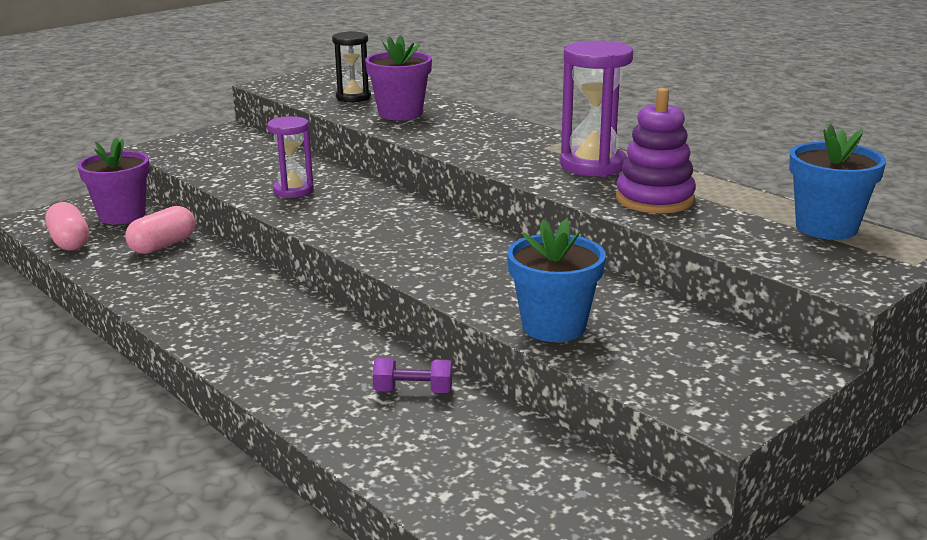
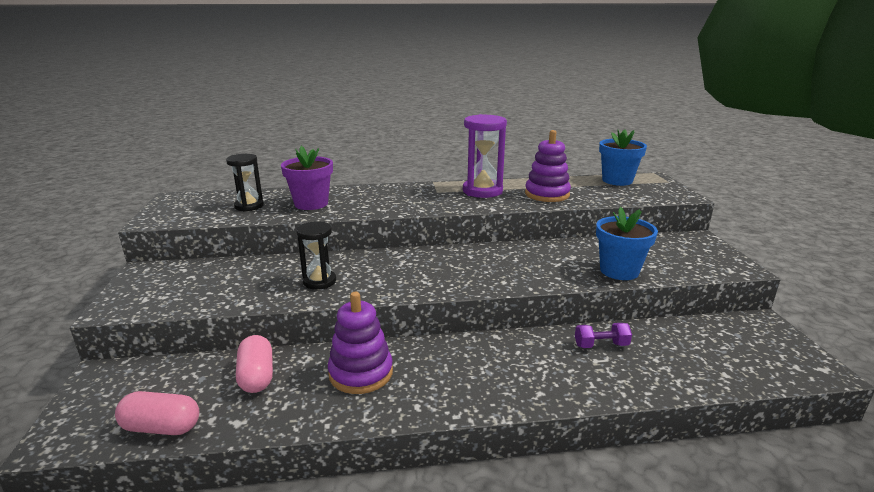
camera: 55 degrees left, 0 degrees up
purple flower pot [77,138,150,224] -> none
purple hourglass [267,116,314,198] -> black hourglass [297,221,336,290]
purple dumbbell [373,358,452,393] -> purple dumbbell turned 45 degrees clockwise [575,323,632,348]
none -> purple stacking toy [328,292,393,394]

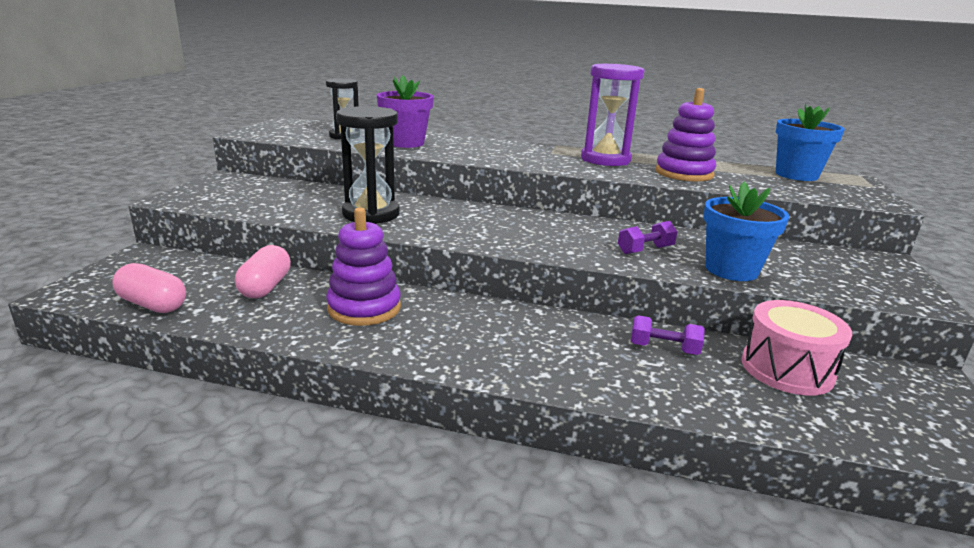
camera: 20 degrees right, 0 degrees up
black hourglass [297,221,336,290] -> black hourglass [336,106,400,224], size x1.54
none -> purple dumbbell [618,221,678,254]
none -> pink drum [741,300,852,396]

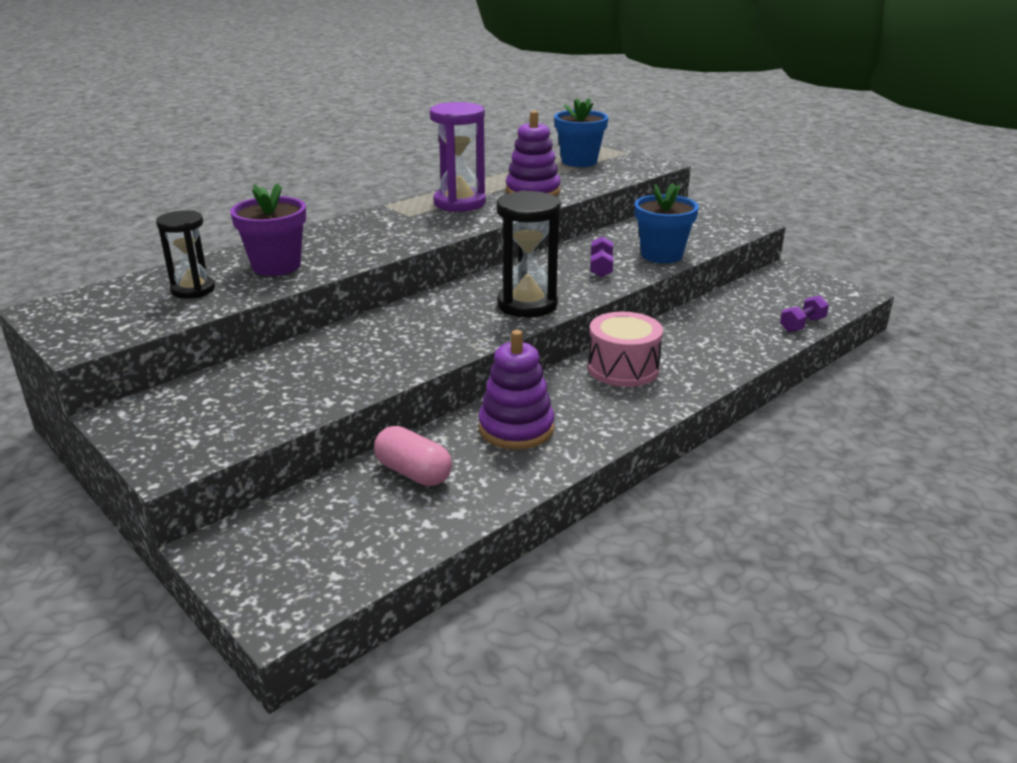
camera: 55 degrees left, 5 degrees up
pink capsule [112,263,186,313] -> none
black hourglass [336,106,400,224] -> black hourglass moved to [497,190,561,318]
purple dumbbell [631,315,705,355] -> purple dumbbell moved to [780,295,829,332]
pink drum [741,300,852,396] -> pink drum moved to [588,312,663,387]

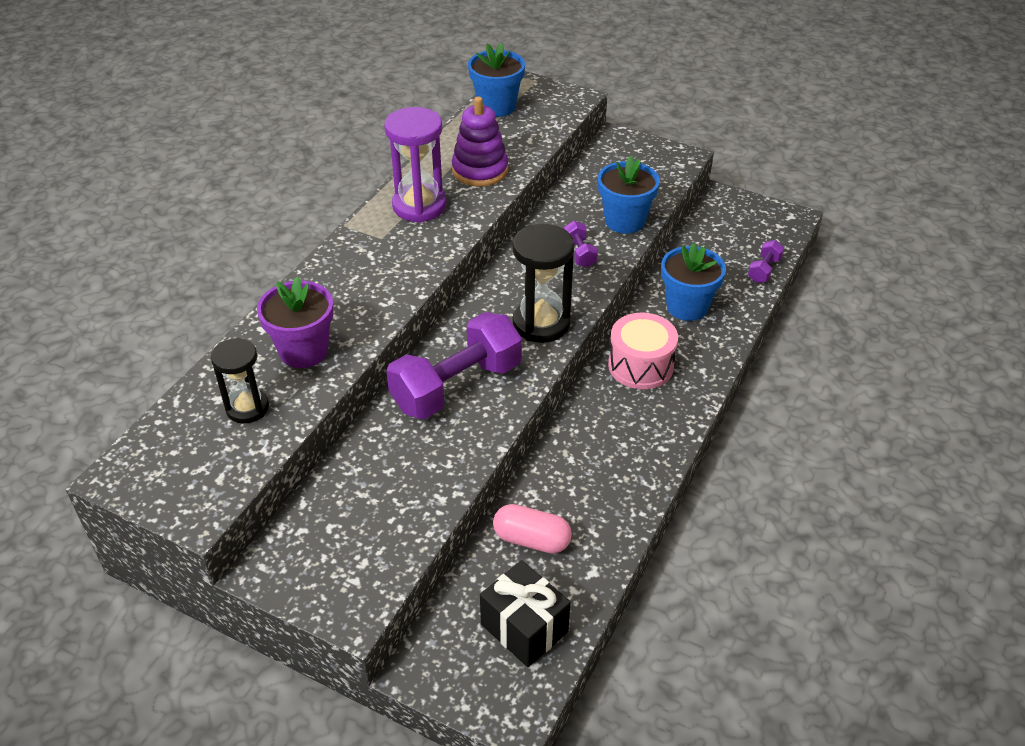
camera: 20 degrees left, 15 degrees up
purple stacking toy [479,330,554,450] -> none
none -> purple dumbbell [386,312,522,419]
none -> black gift [480,560,570,667]
none -> blue flower pot [661,243,726,321]

